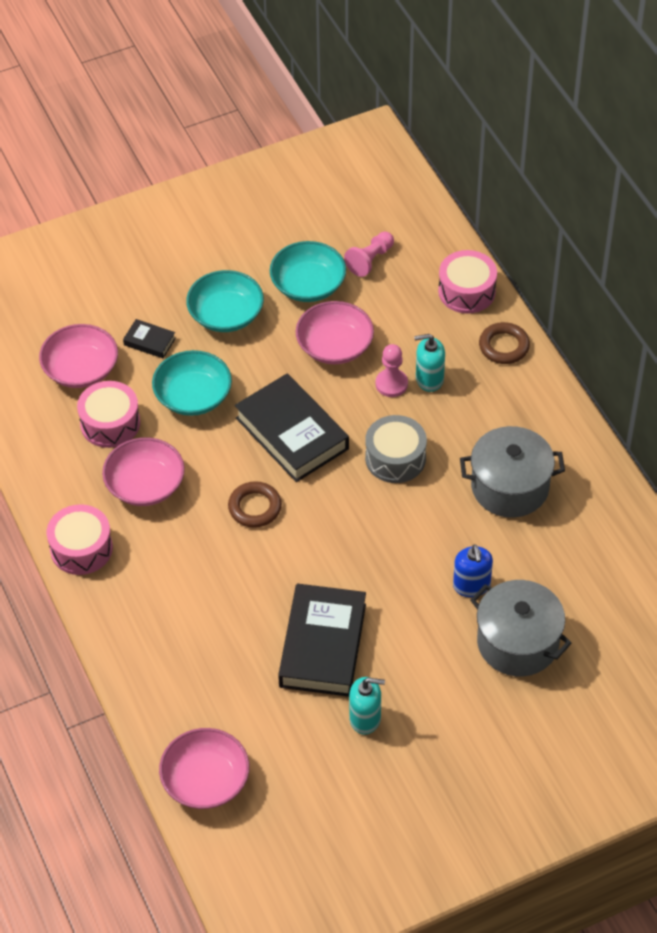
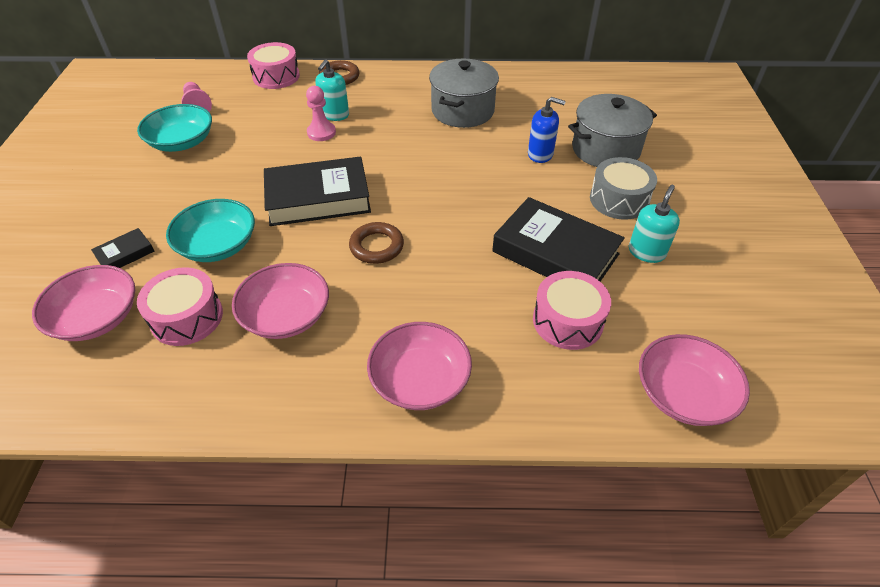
camera: 65 degrees left, 5 degrees down
pink drum [47,504,113,575] -> pink drum moved to [533,271,611,350]
turquoise bowl [186,270,264,332] -> none
pink bowl [296,301,374,364] -> pink bowl moved to [367,322,472,410]
grey drum [365,415,427,483] -> grey drum moved to [590,157,657,220]

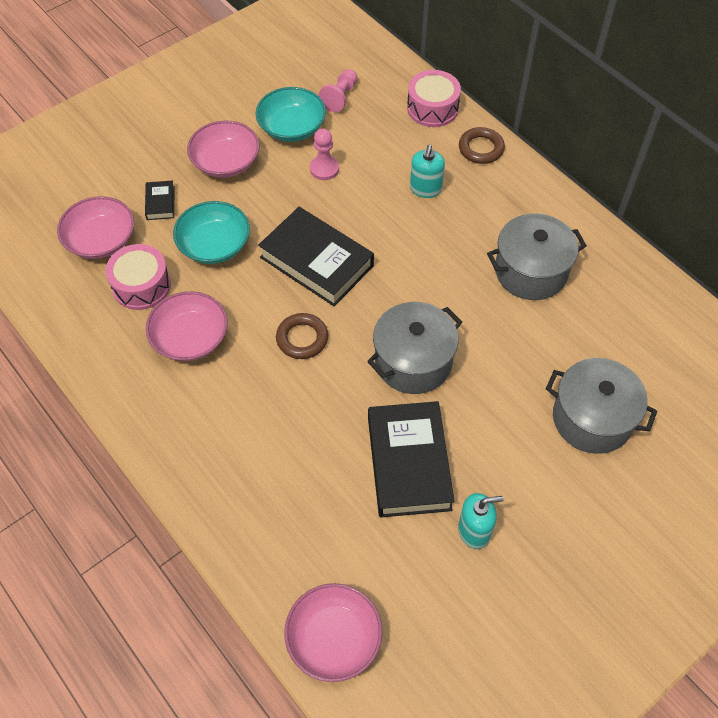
camera: 50 degrees right, 10 degrees up
black book [91,228,154,268] -> black book turned 75 degrees clockwise [145,180,174,220]
pink pawn [306,86,336,141] -> pink pawn moved to [310,129,339,180]
turquoise soap dispenser [315,59,349,121] -> turquoise soap dispenser turned 60 degrees counterclockwise [410,144,445,198]
pink bowl [367,322,472,410] -> pink bowl moved to [187,121,260,178]
blue soap dispenser [528,97,566,163] -> none
pink drum [533,271,611,350] -> none
grey drum [590,157,657,220] -> none
none -> grey pot [367,302,462,394]

